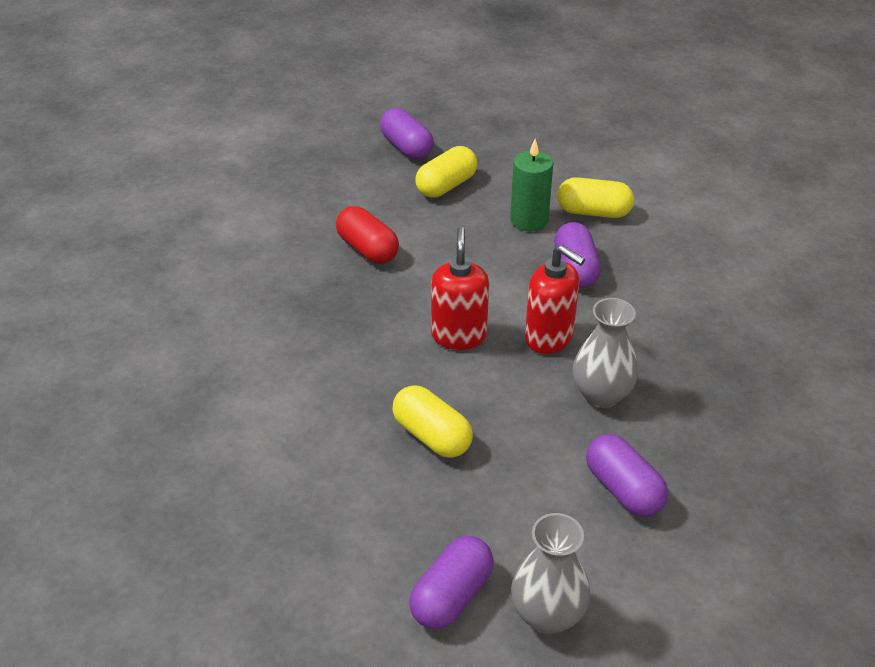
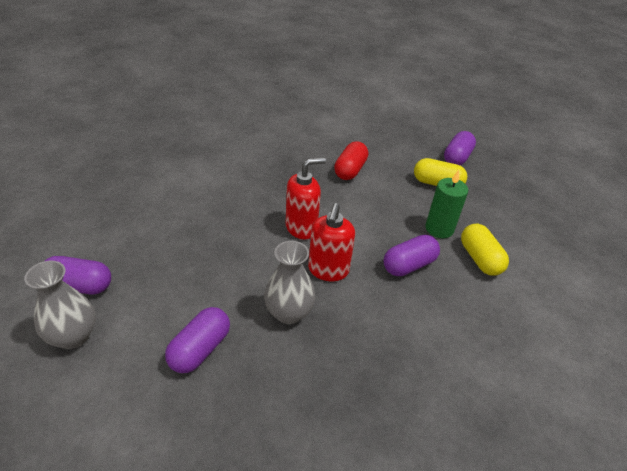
camera: 60 degrees right, 0 degrees up
yellow capsule [392,385,473,458] -> none

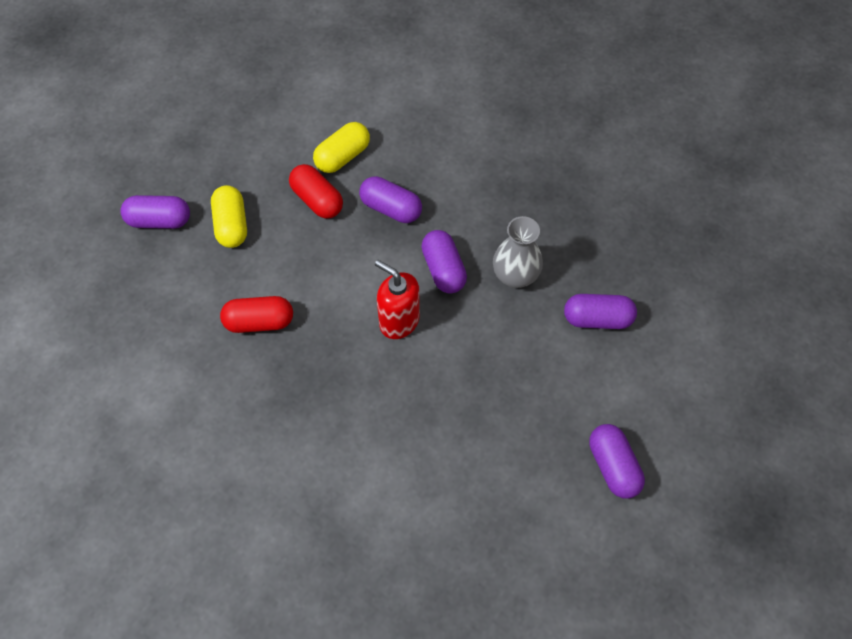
camera: 115 degrees left, 20 degrees up
grey vase [24,261,96,349] -> none
red soap dispenser [308,203,355,281] -> purple capsule [421,230,467,294]
green candle [425,170,468,238] -> red capsule [289,164,343,219]

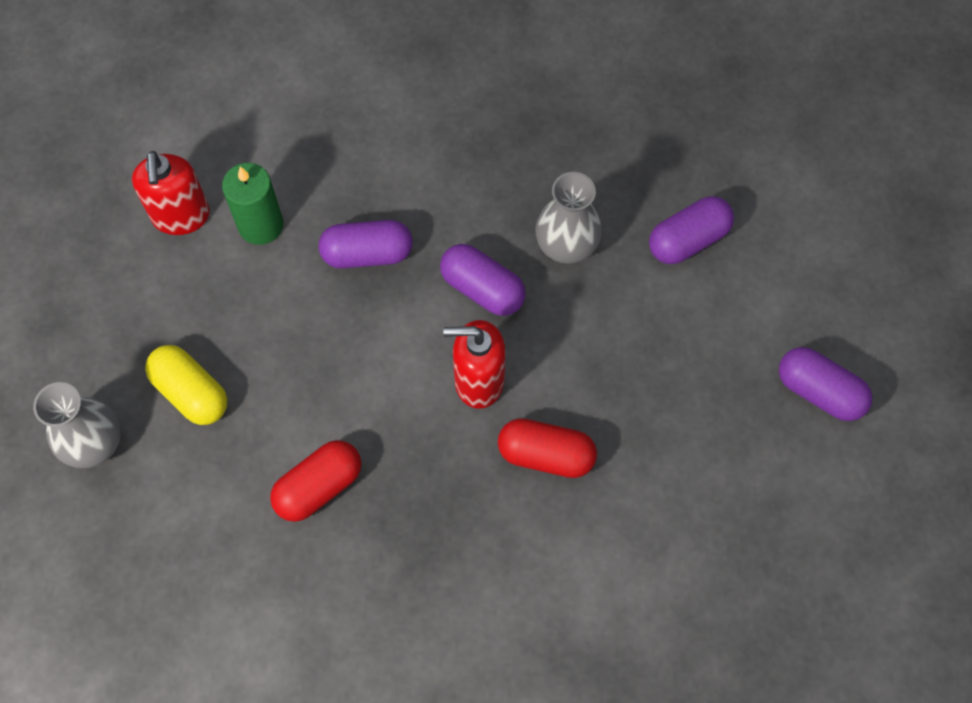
camera: 35 degrees left, 5 degrees up
purple capsule [120,195,190,229] -> grey vase [33,382,121,469]
red capsule [289,164,343,219] -> red capsule moved to [498,418,597,478]
yellow capsule [313,122,370,173] -> green candle [222,163,283,245]
none -> red soap dispenser [132,151,210,235]

